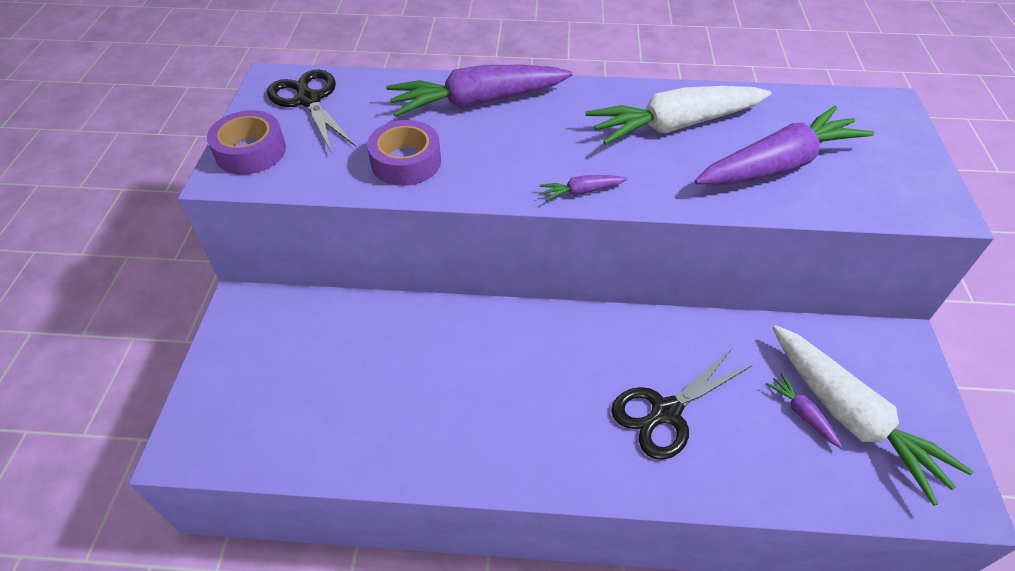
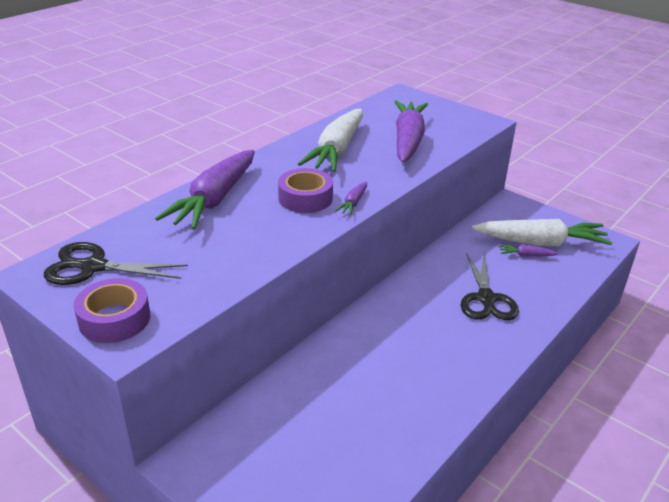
camera: 55 degrees left, 15 degrees down
purple tape [367,120,441,186] -> purple tape moved to [278,168,333,213]

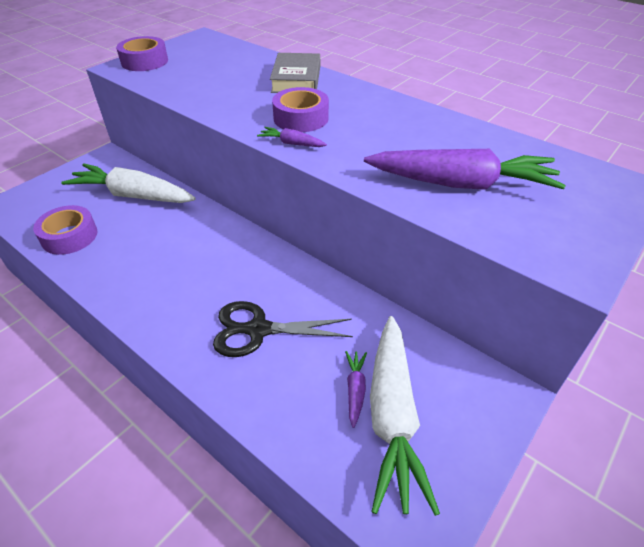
camera: 90 degrees right, 10 degrees up
black scissors [44,242,188,285] -> none
purple carrot [155,150,255,230] -> grey book [270,53,320,93]
white carrot [298,109,363,172] -> white carrot moved to [61,163,196,203]
none -> purple tape [33,205,97,255]

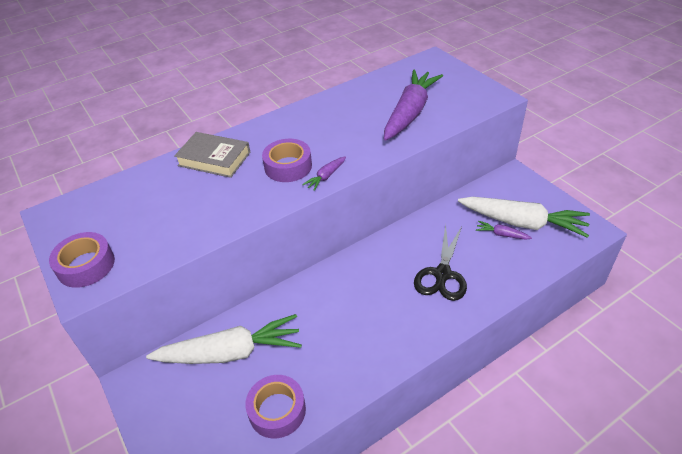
camera: 70 degrees left, 0 degrees up
white carrot [61,163,196,203] -> white carrot turned 135 degrees counterclockwise [146,314,302,364]

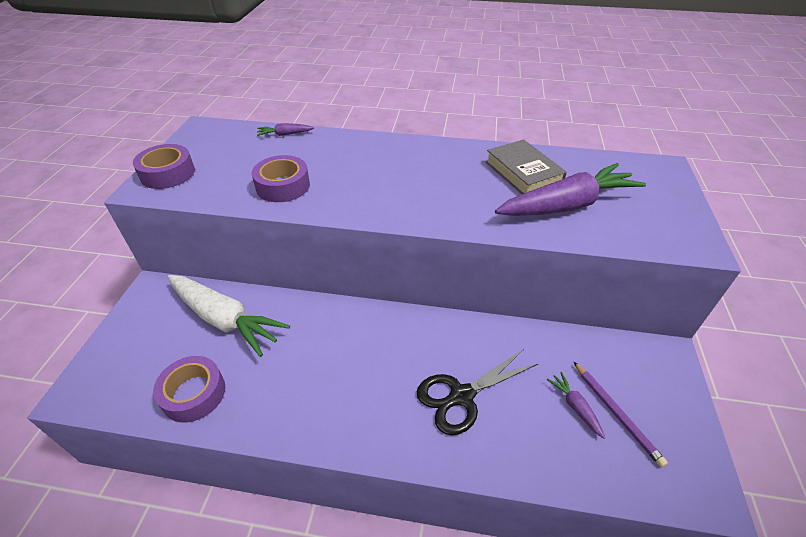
camera: 40 degrees right, 0 degrees up
grey book [174,132,250,178] -> grey book moved to [486,140,567,194]
purple tape [262,139,312,182] -> purple tape moved to [252,155,310,202]
purple carrot [302,156,346,191] -> purple carrot moved to [257,123,314,136]
white carrot [458,197,590,238] -> purple pencil [574,362,668,467]

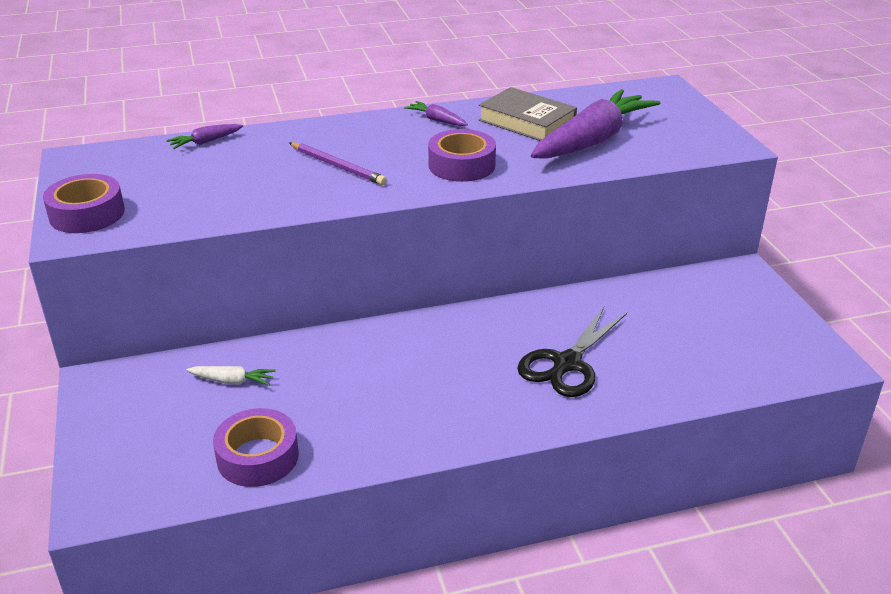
camera: 25 degrees left, 10 degrees down
white carrot [168,275,290,357] -> white carrot [186,366,275,385], size x0.42
purple tape [252,155,310,202] -> purple tape moved to [428,129,496,182]
purple carrot [546,372,605,439] -> purple carrot moved to [404,101,468,126]
purple pencil [574,362,668,467] -> purple pencil moved to [289,142,387,185]

